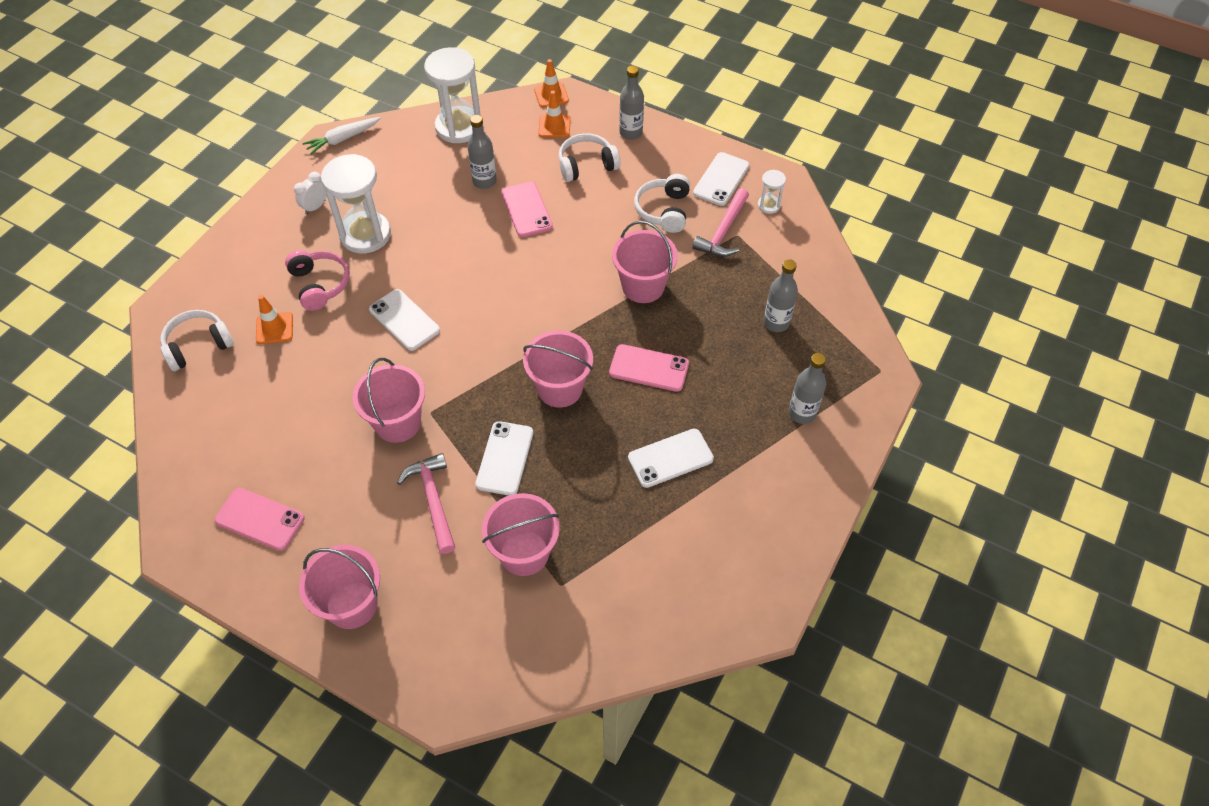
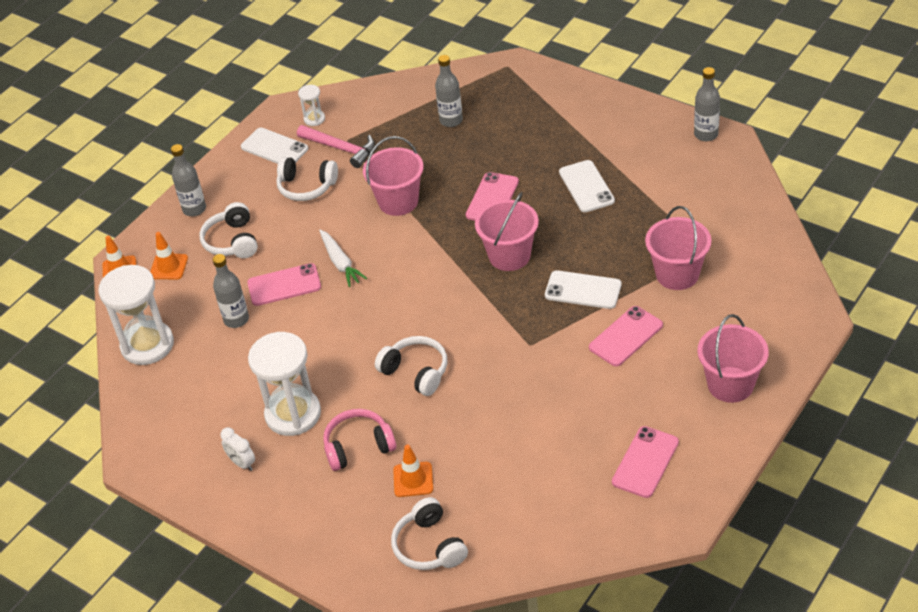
camera: 80 degrees left, 10 degrees down
white carrot [303,117,381,155] -> white carrot moved to [319,229,367,287]
pink bucket [353,358,425,443] -> none
white phone [369,289,440,351] -> white headphones [375,336,447,396]
pink hammer [397,453,455,554] -> pink phone [589,306,663,366]
grey bottle [789,353,826,424] -> grey bottle moved to [694,67,720,141]

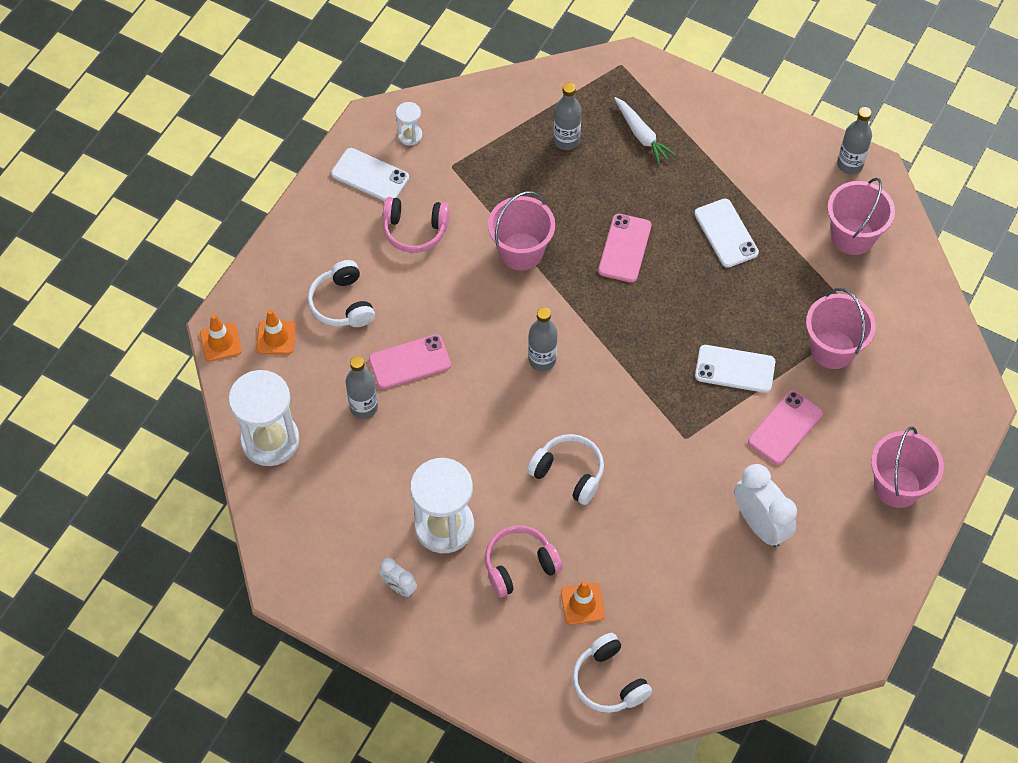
camera: 10 degrees left, 15 degrees up
grey bottle [171,144,206,216] -> grey bottle moved to [528,307,558,371]
white headphones [276,157,338,201] -> pink headphones [383,197,450,253]
pink hammer [297,125,375,168] -> none
white carrot [319,229,367,287] -> white carrot moved to [614,97,676,165]
pink bucket [475,192,539,271] -> pink bucket moved to [827,178,895,255]
pink phone [612,426,679,498] -> none
none -> white clock [735,464,797,547]

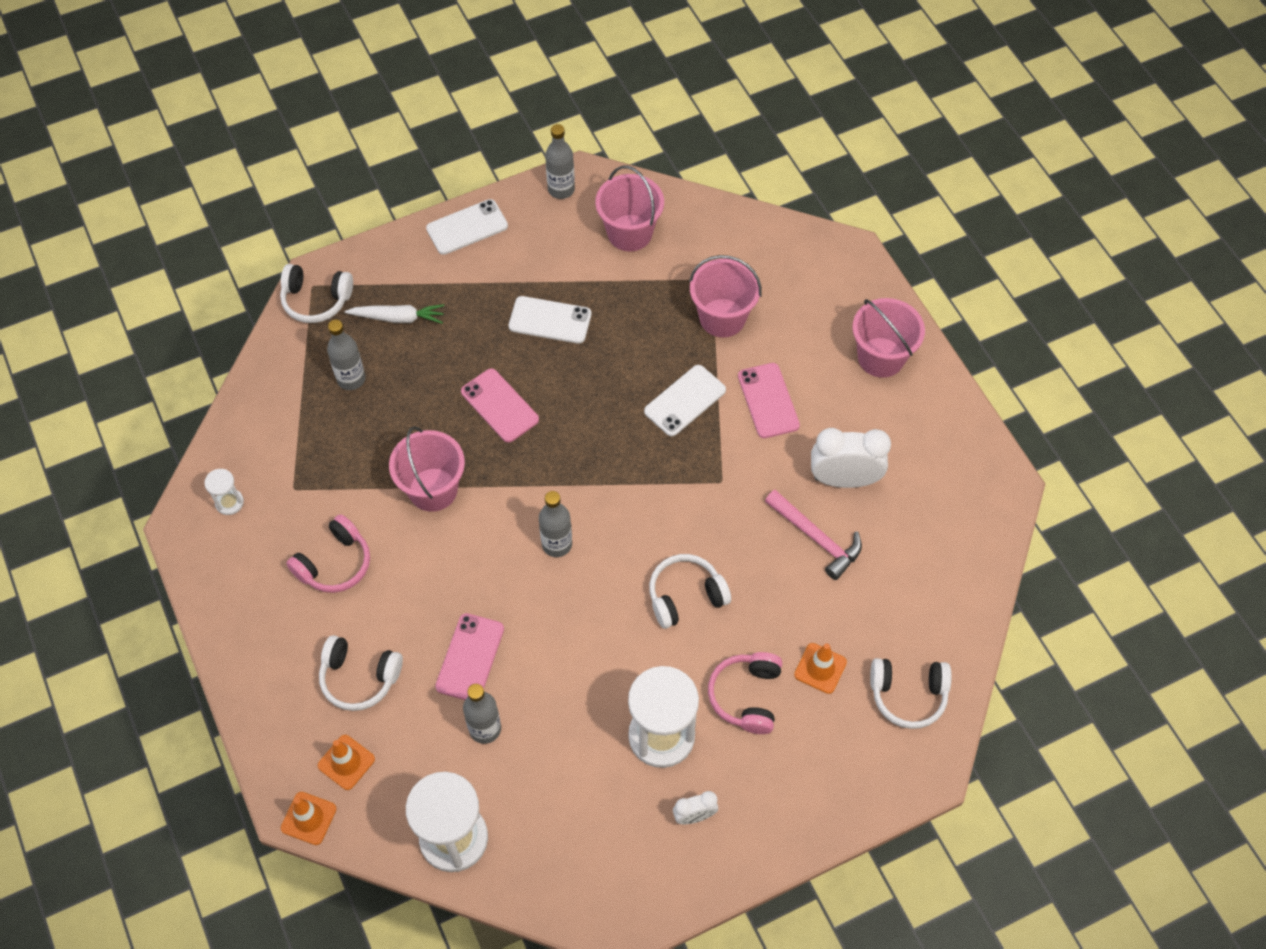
camera: 55 degrees left, 0 degrees up
white phone [331,148,409,201] -> white phone moved to [426,199,508,255]
none -> white headphones [280,264,353,323]
none -> pink hammer [765,490,862,580]

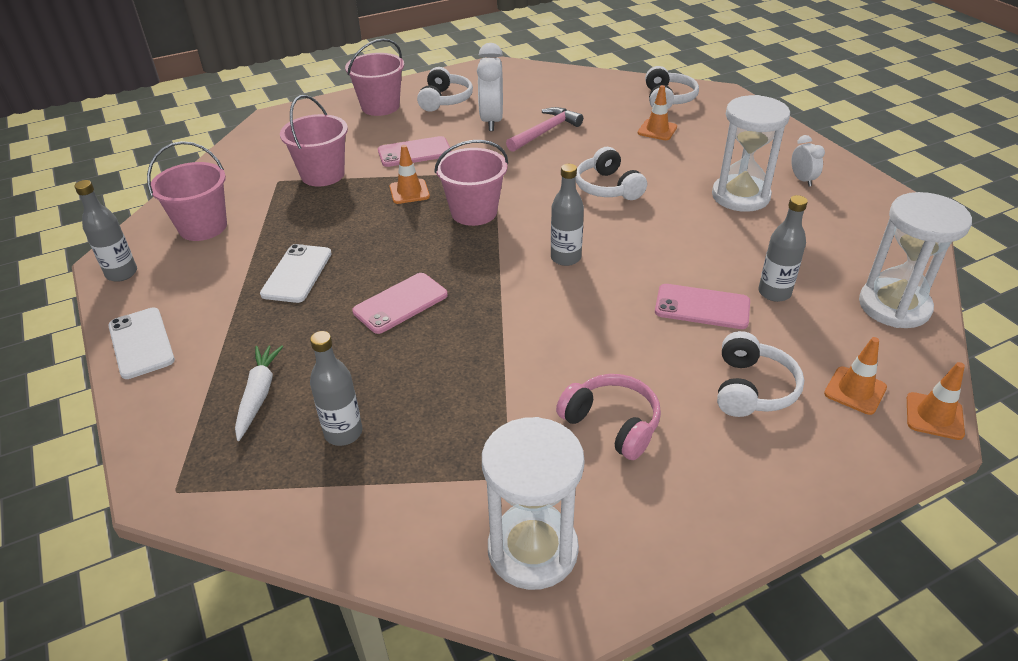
camera: 90 degrees left, 20 degrees down
white hourglass [204,469,244,515] -> white hourglass [482,417,585,590], size x2.18
white headphones [280,264,353,323] -> white headphones moved to [417,67,473,112]
pink bucket [389,426,465,512] -> pink bucket moved to [434,140,508,226]
white phone [644,365,726,436] -> orange traffic cone [389,145,430,204]
pink headphones [708,652,782,734] -> none

